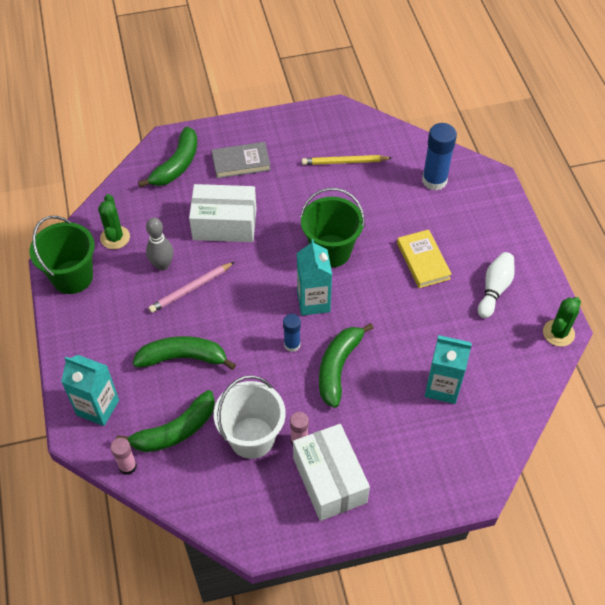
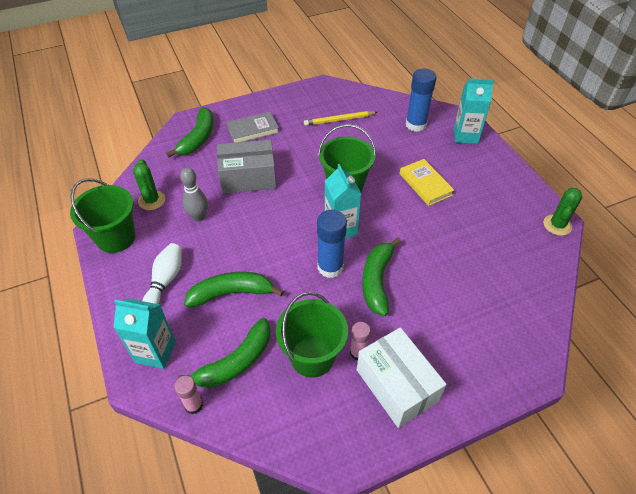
camera: 10 degrees left, 5 degrees down
pink pencil [148,262,234,313] -> none
white box [189,184,256,242] -> grey box [217,140,276,194]
white bucket [214,375,286,459] -> green bucket [276,292,348,378]
blue glue stick [283,314,301,352] -> blue glue stick [317,210,347,278], size x1.72
turquoise carton [425,335,472,404] -> turquoise carton moved to [454,78,494,144]
white bowling pin [478,252,515,318] -> white bowling pin moved to [142,243,182,304]

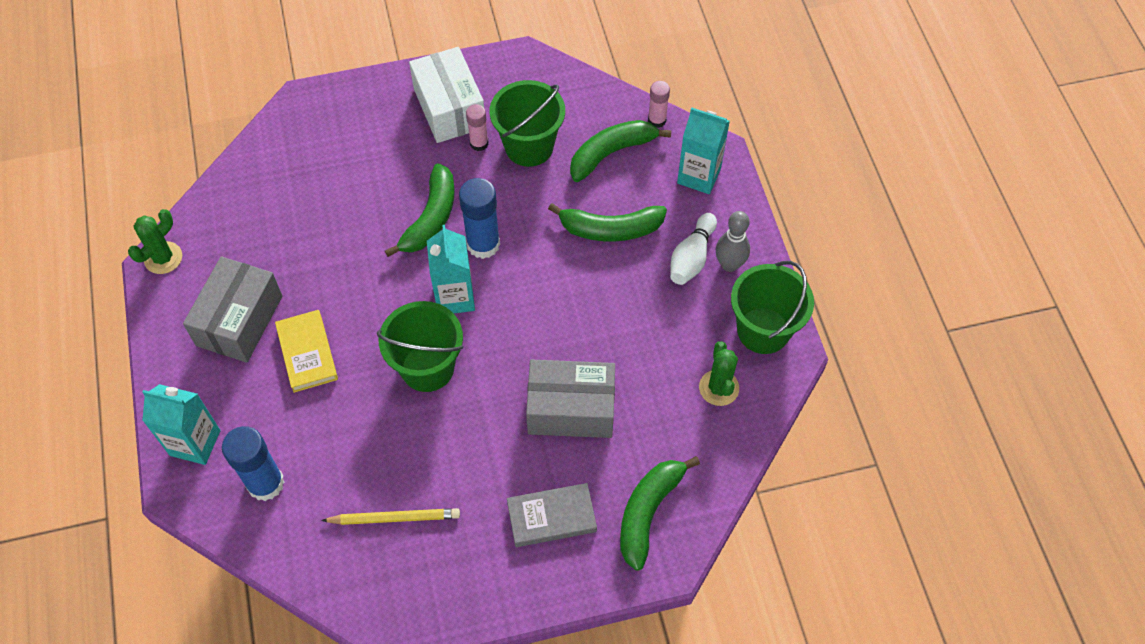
camera: 170 degrees left, 10 degrees up
grey bowling pin [180,167,208,222] -> grey bowling pin moved to [716,211,750,272]
none -> grey box [183,256,282,363]

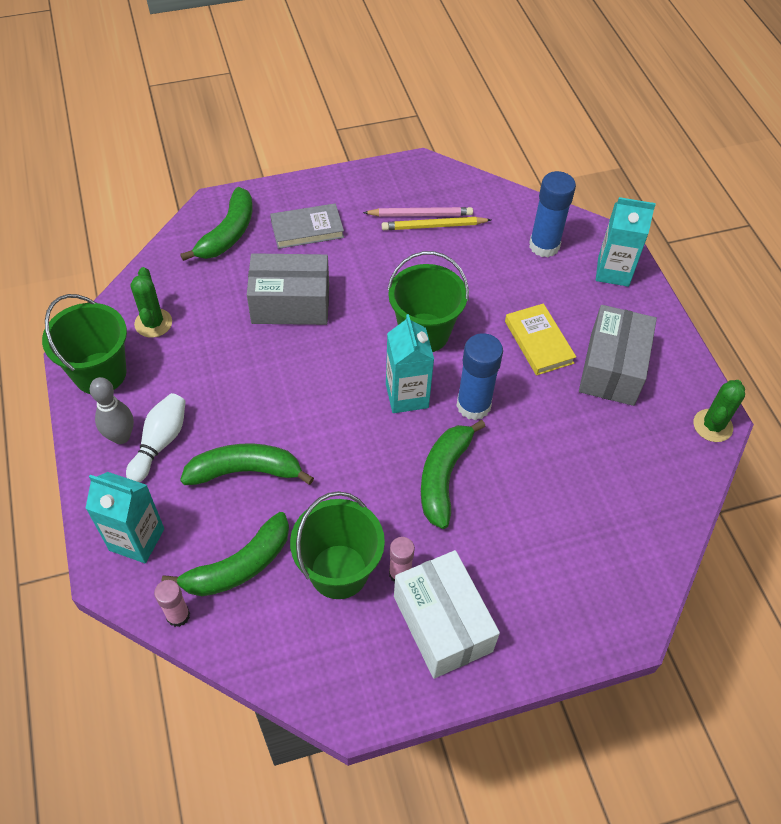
camera: 175 degrees right, 5 degrees down
blue glue stick [459,178,500,259] -> blue glue stick moved to [456,333,503,420]
none -> pink pencil [363,207,473,217]

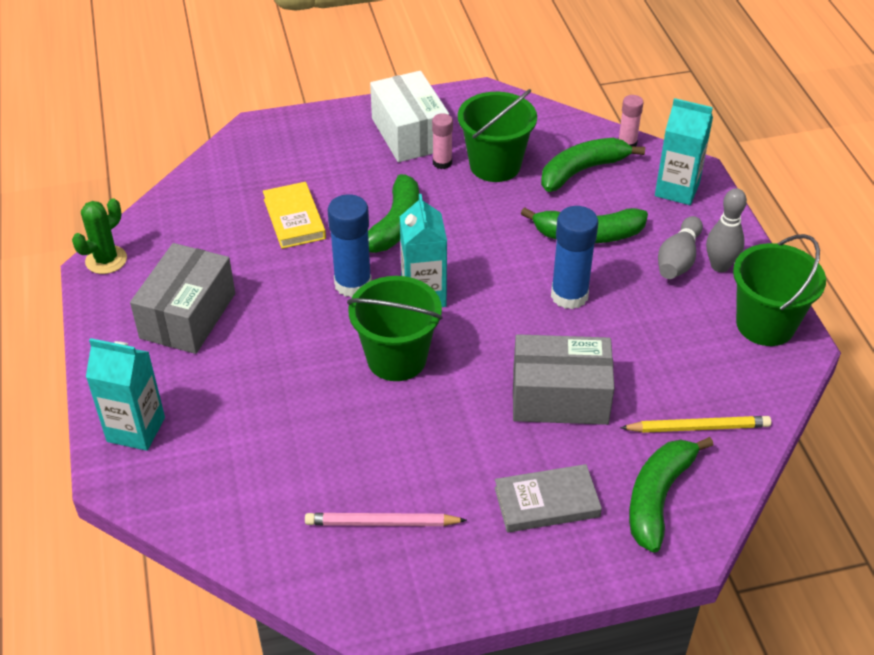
camera: 175 degrees left, 10 degrees down
white bowling pin [126,393,186,482] -> grey bowling pin [658,216,703,279]
green cactus [130,267,172,338] -> none
yellow pencil [382,217,491,230] -> yellow pencil moved to [620,416,771,433]
yellow book [505,303,576,376] -> yellow book moved to [263,182,326,249]
blue glue stick [529,171,576,257] -> blue glue stick moved to [551,206,598,309]

